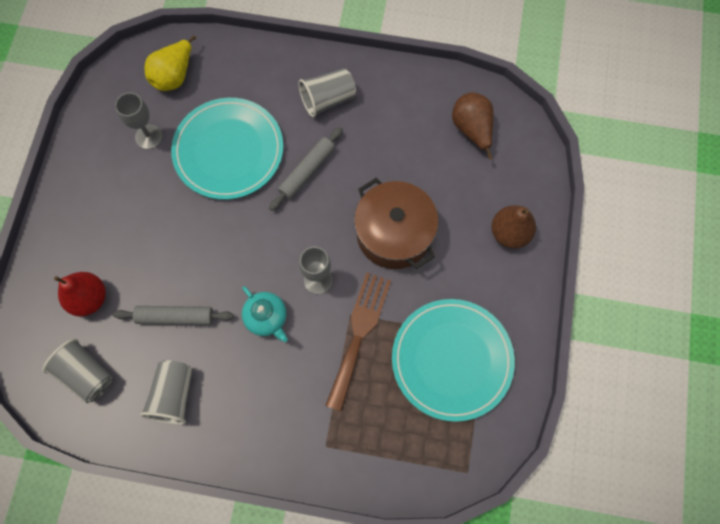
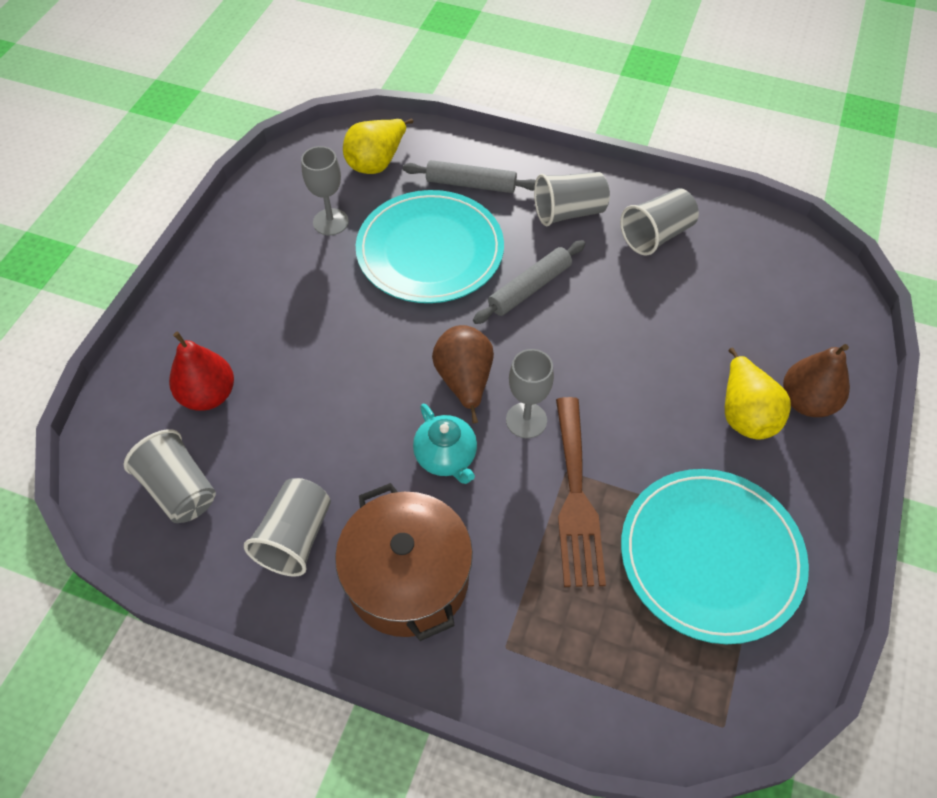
camera: 10 degrees right, 15 degrees down
grey rolling pin [113,306,234,325] -> grey rolling pin moved to [403,160,536,193]
brown fork [325,272,391,411] -> brown fork turned 150 degrees clockwise [556,397,606,587]
brown pot [354,178,438,269] -> brown pot moved to [335,483,473,641]
brown pear [452,92,493,160] -> brown pear moved to [432,325,494,423]
none -> grey cup [620,188,699,255]
none -> yellow pear [725,348,791,440]

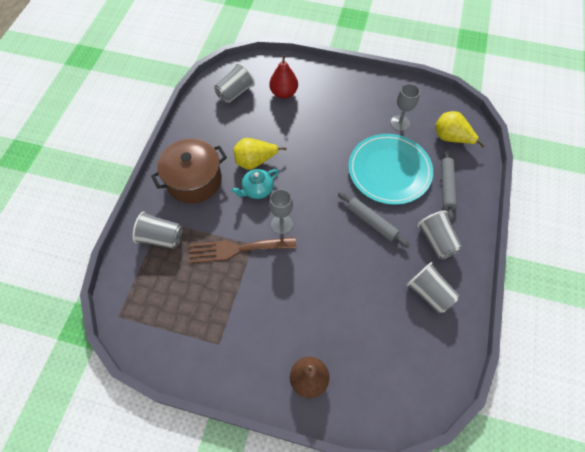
camera: 85 degrees right, 5 degrees up
grey cup [244,478,331,577] -> grey cup moved to [133,212,182,249]
brown pear [432,325,494,423] -> none
turquoise plate [621,469,809,644] -> none
yellow pear [725,348,791,440] -> yellow pear moved to [233,138,286,170]

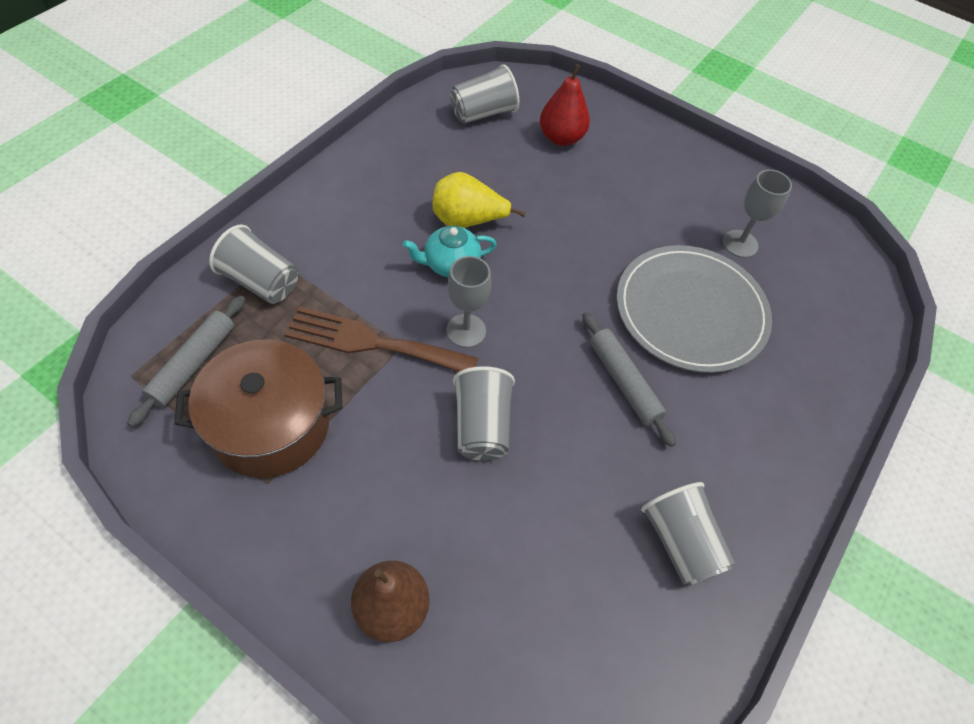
camera: 15 degrees right, 5 degrees down
brown pot [151,138,227,203] -> brown pot moved to [174,340,342,478]
turquoise plate [348,134,433,205] -> grey plate [616,245,772,373]
grey cup [417,210,463,259] -> grey cup moved to [453,366,515,461]
yellow pear [435,111,485,148] -> none
grey rolling pin [441,148,457,222] -> grey rolling pin moved to [127,296,245,427]

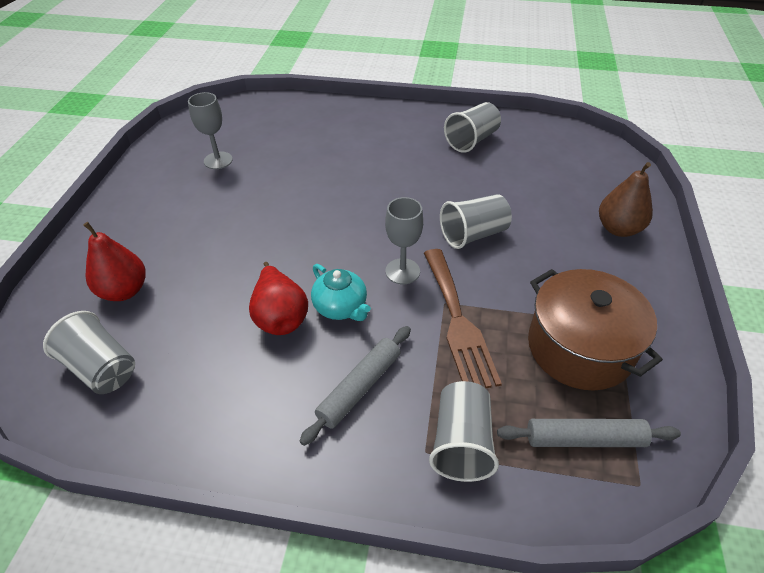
camera: 110 degrees left, 10 degrees down
yellow pear [432,172,526,228] -> red pear [249,262,308,335]
grey rolling pin [582,312,676,447] -> grey rolling pin moved to [300,326,411,446]
grey plate [616,245,772,373] -> none

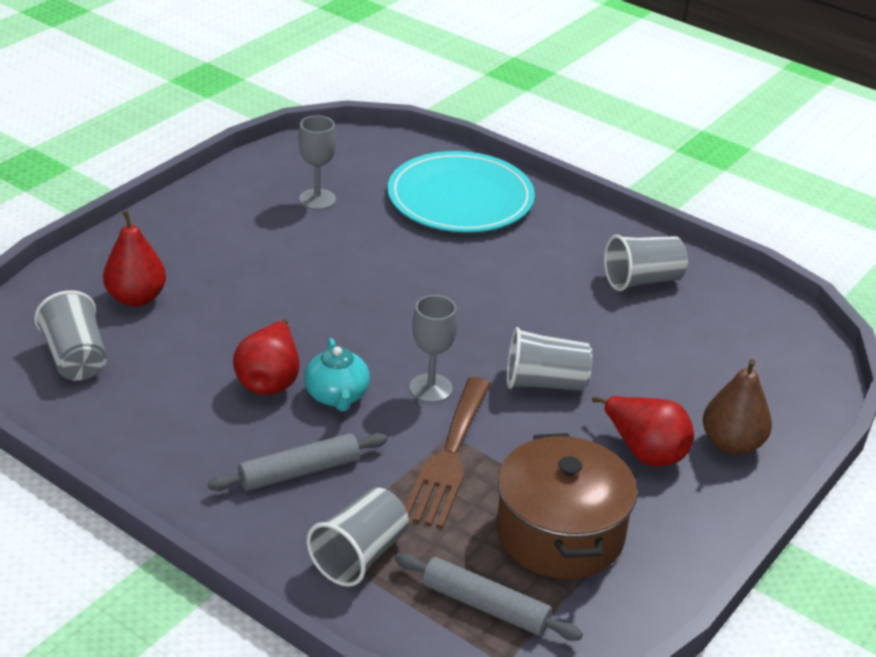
camera: 25 degrees right, 10 degrees down
none -> turquoise plate [388,151,535,233]
none -> red pear [592,396,694,466]

